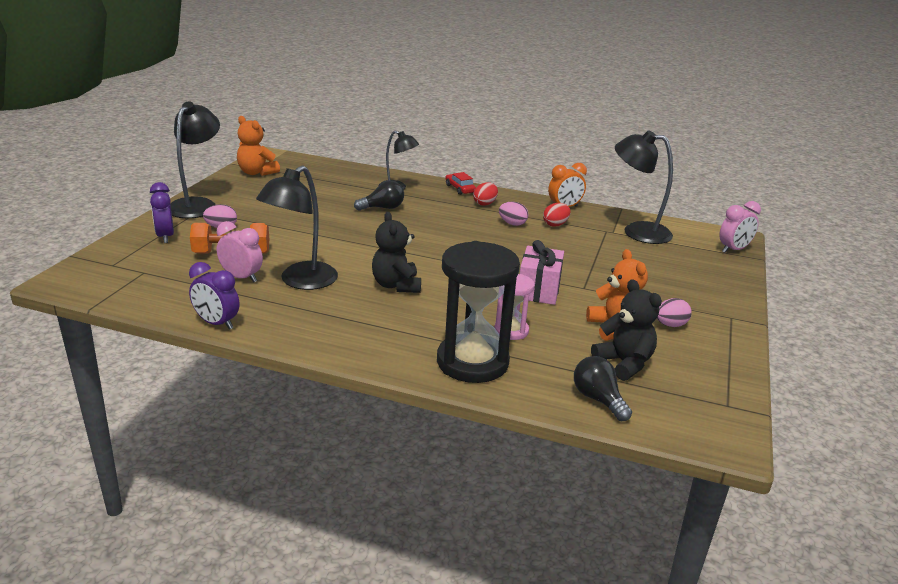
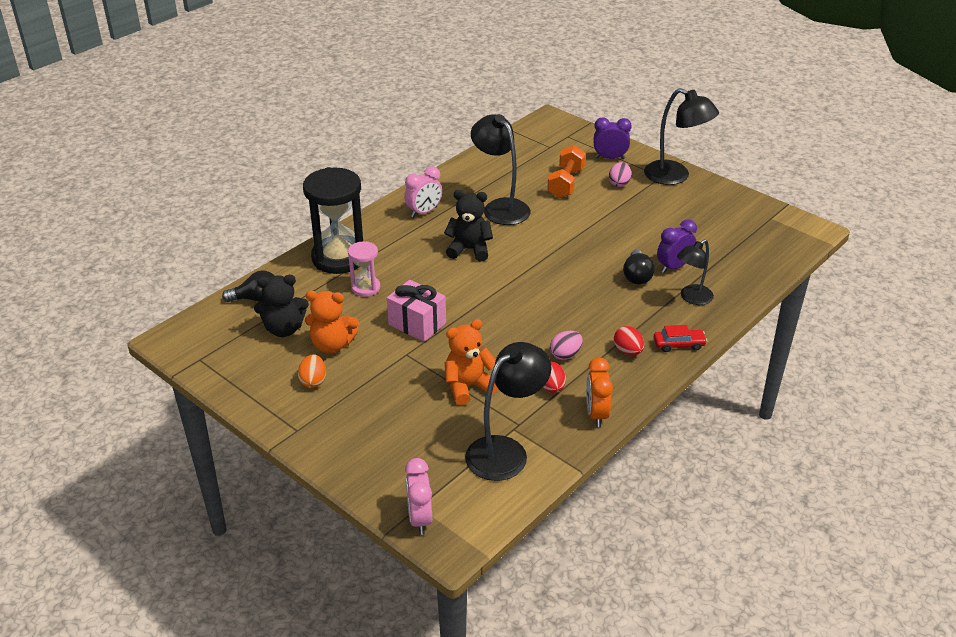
camera: 115 degrees right, 10 degrees up
purple clock [189,262,239,330] -> purple clock moved to [657,219,697,273]
pink clock [217,221,263,283] -> pink clock moved to [404,166,442,218]
orange teddy bear [237,116,280,176] -> orange teddy bear moved to [445,319,498,406]
pink egg [657,298,692,327] -> orange egg [298,354,326,388]

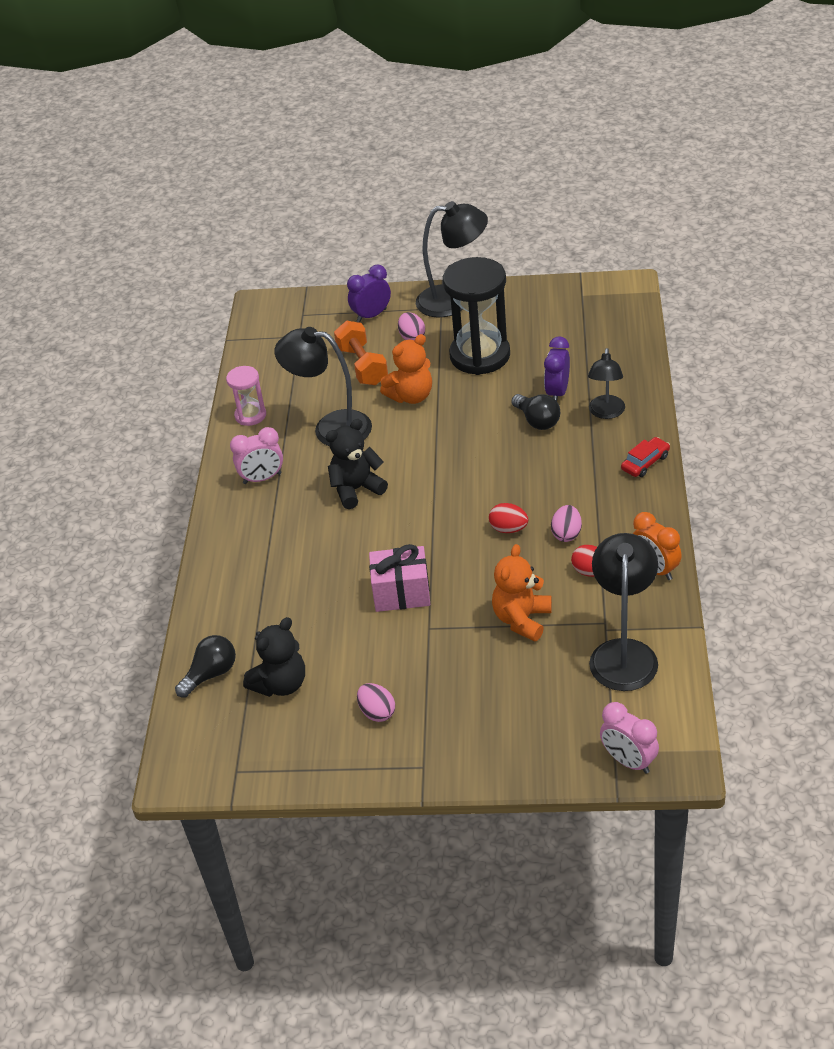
camera: 35 degrees left, 5 degrees up
orange egg [298,354,326,388] -> pink egg [357,683,395,722]
black hourglass [303,167,363,274] -> black hourglass moved to [443,257,510,375]
orange teddy bear [305,291,359,353] -> orange teddy bear moved to [380,334,432,404]
pink hourglass [348,241,380,297] -> pink hourglass moved to [226,366,266,426]
pink clock [404,166,442,218] -> pink clock turned 60 degrees clockwise [230,427,283,484]
red egg [614,326,644,355] -> red egg moved to [489,503,528,533]

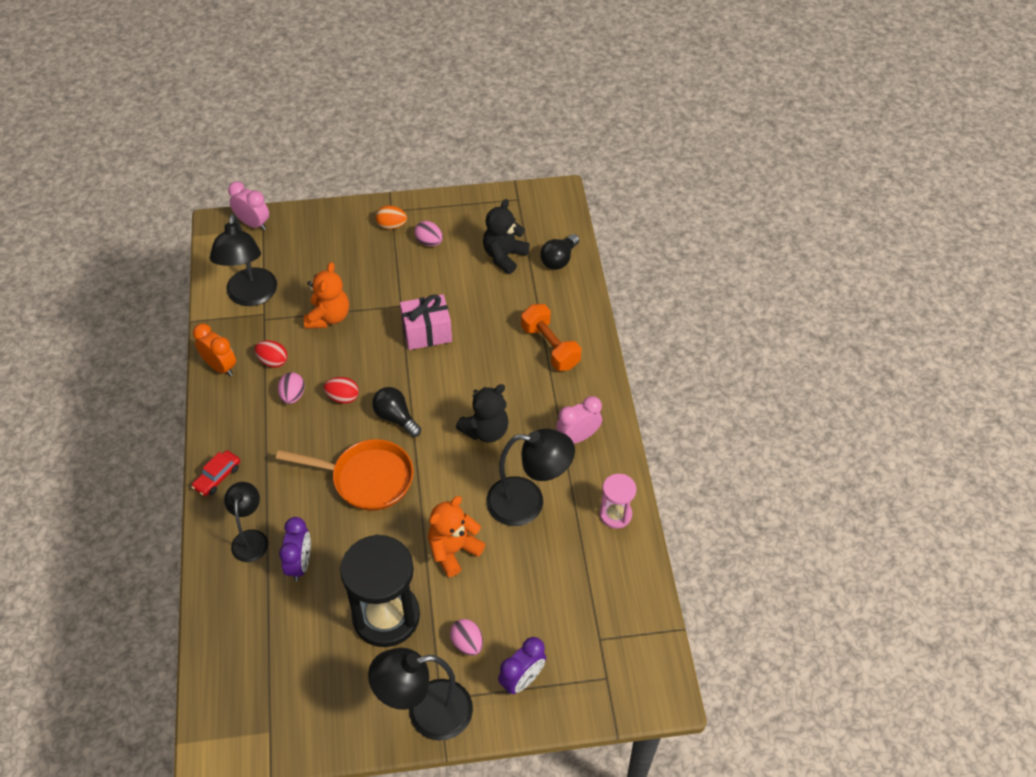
camera: 165 degrees right, 10 degrees up
orange dumbbell [334,321,388,385] -> orange dumbbell moved to [521,304,581,371]
black light bulb [512,394,560,430] -> black light bulb moved to [372,387,421,437]
none -> orange pan [276,439,414,511]
none -> orange egg [376,206,407,229]

